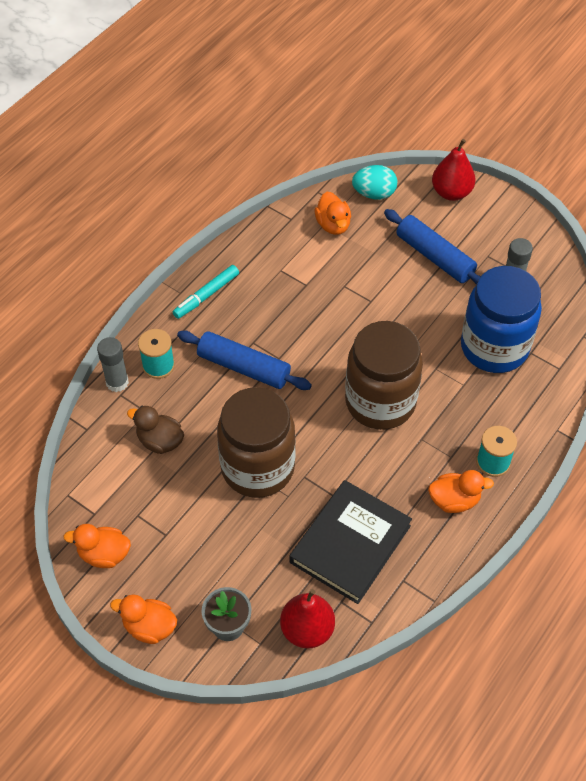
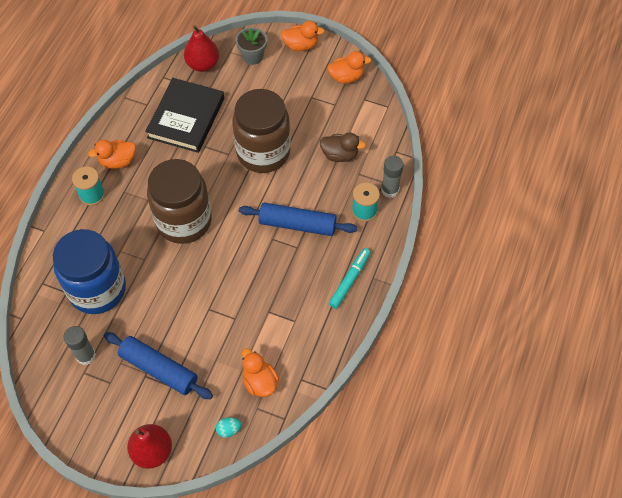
camera: 165 degrees right, 5 degrees up
turquoise egg [352,165,397,200] -> turquoise egg [216,417,241,438], size x0.57

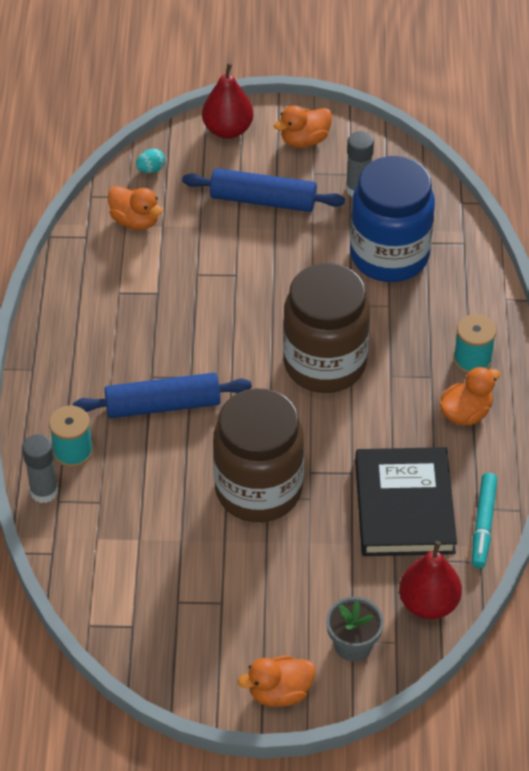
camera: 160 degrees right, 10 degrees down
brown duck [320,132,366,162] -> none
orange duck [327,51,372,84] -> orange duck moved to [274,105,332,148]
turquoise marker [329,248,371,309] -> turquoise marker moved to [472,473,497,568]

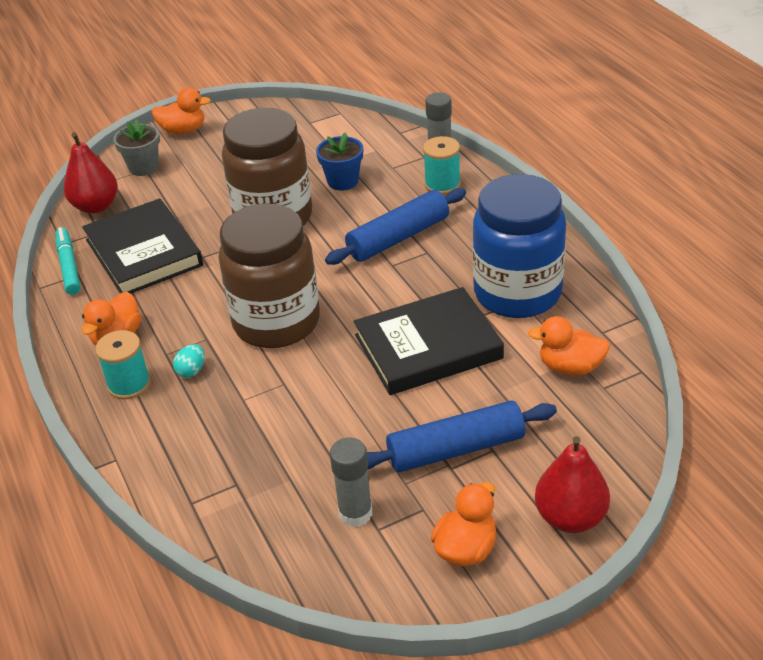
camera: 155 degrees right, 10 degrees down
turquoise egg [136,149,165,173] -> turquoise egg moved to [173,344,205,378]
orange duck [238,655,315,707] -> orange duck turned 45 degrees clockwise [152,88,211,134]
blue jar [350,156,435,282] -> blue jar moved to [472,174,566,318]
none -> blue flower pot [316,133,363,191]
none -> black book [354,287,504,395]

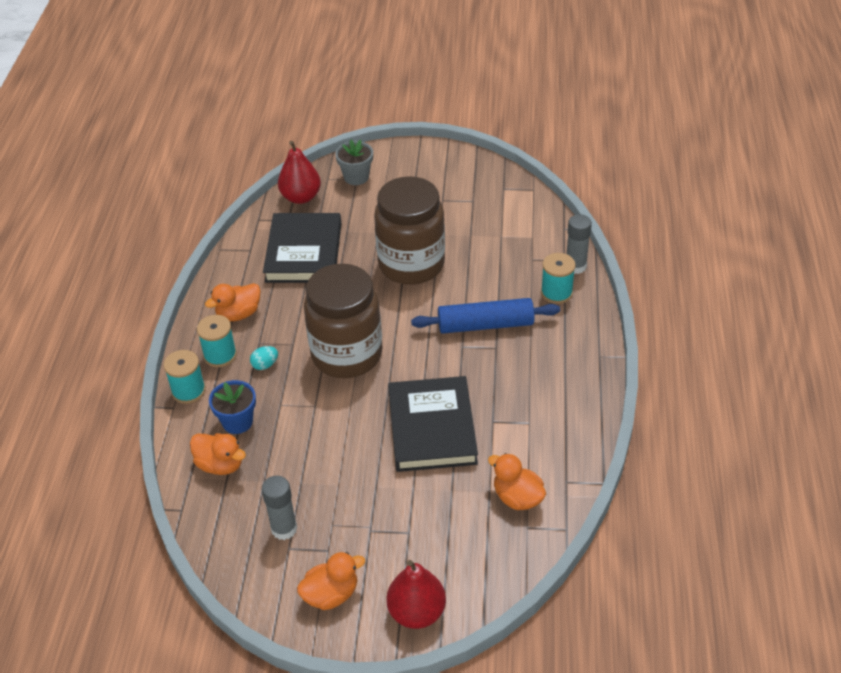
camera: 30 degrees right, 5 degrees up
turquoise marker [56,227,80,295] -> none
orange duck [152,88,211,134] -> orange duck moved to [190,433,246,475]
blue flower pot [316,133,363,191] -> blue flower pot moved to [209,380,256,434]
black book [354,287,504,395] -> black book turned 75 degrees clockwise [388,376,478,472]
blue rolling pin [367,401,557,473] -> none
blue jar [472,174,566,318] -> none
none -> turquoise spool [164,350,206,404]

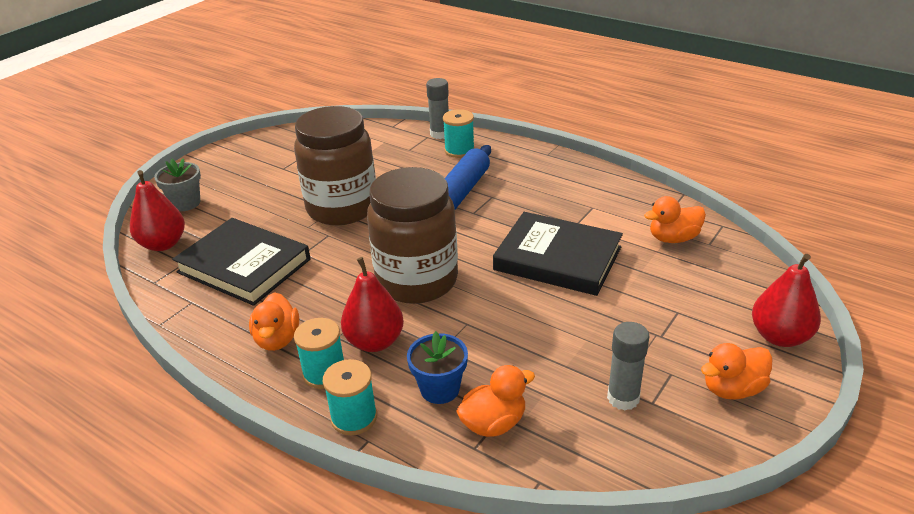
camera: 60 degrees left, 10 degrees down
turquoise egg [250,346,278,370] -> red pear [341,257,404,352]
orange duck [297,552,365,610] -> orange duck turned 120 degrees counterclockwise [701,343,772,400]

